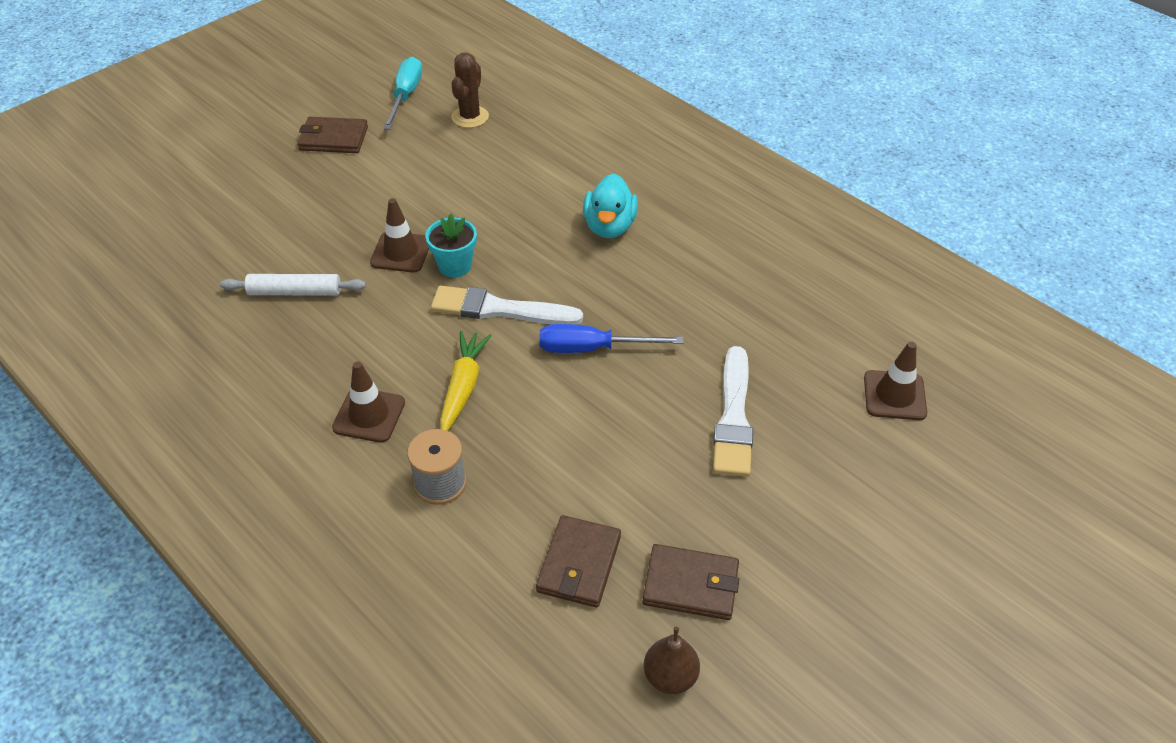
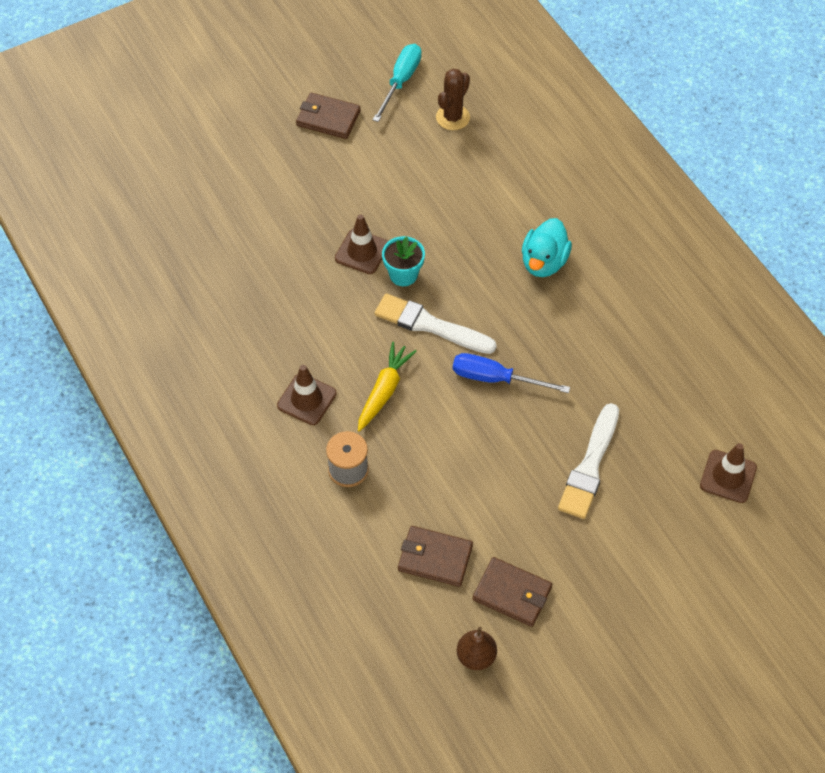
camera: 15 degrees right, 10 degrees up
white rolling pin [220,274,366,296] -> none
brown wallet [536,515,621,607] -> brown wallet turned 75 degrees clockwise [398,526,473,587]

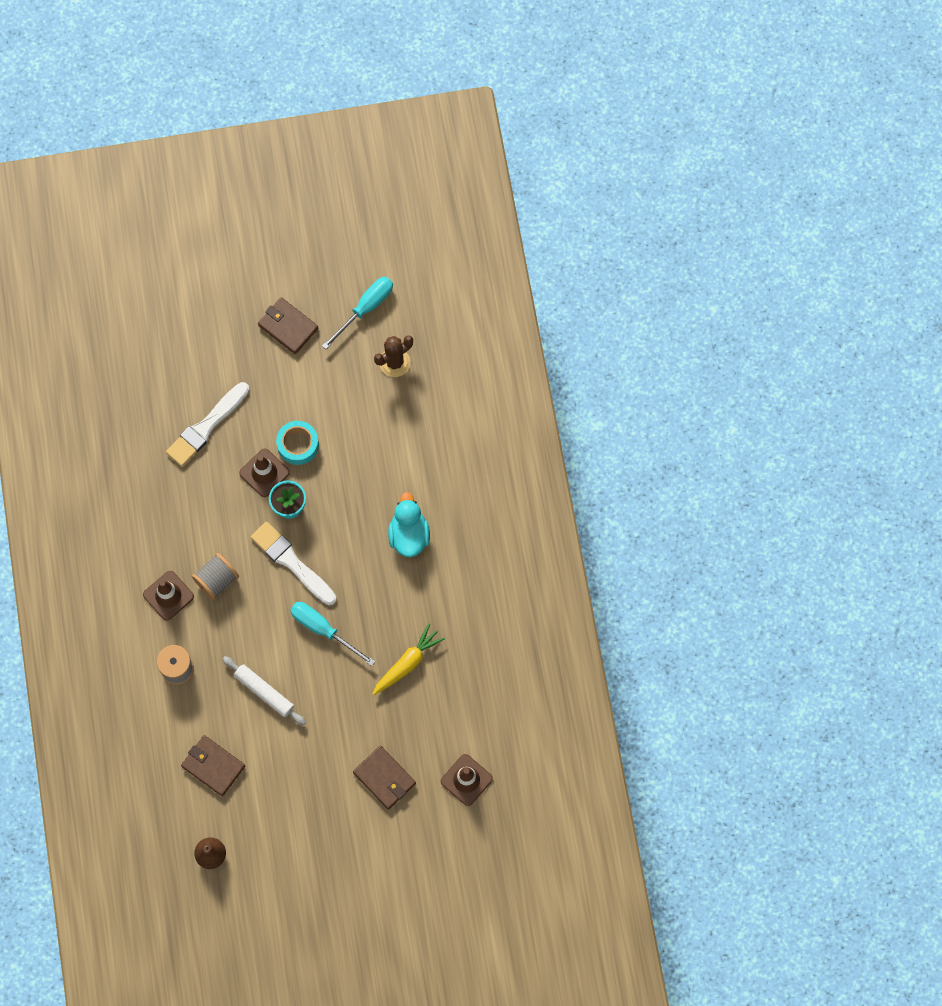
camera: 20 degrees right, 15 degrees up
yellow carrot [358,342,417,432] -> yellow carrot moved to [372,624,445,695]
blue screwdriver [453,353,570,393] -> turquoise screwdriver [290,602,375,666]
brown wallet [473,557,552,627] -> brown wallet moved to [353,746,416,809]
turquoise duck [522,218,572,277] -> turquoise duck turned 135 degrees clockwise [388,492,430,557]
white brush [558,403,619,519] -> white brush moved to [166,382,250,466]
none -> grey spool [192,553,239,600]
none -> white rolling pin [223,656,306,725]
none -> turquoise tape [276,421,319,465]

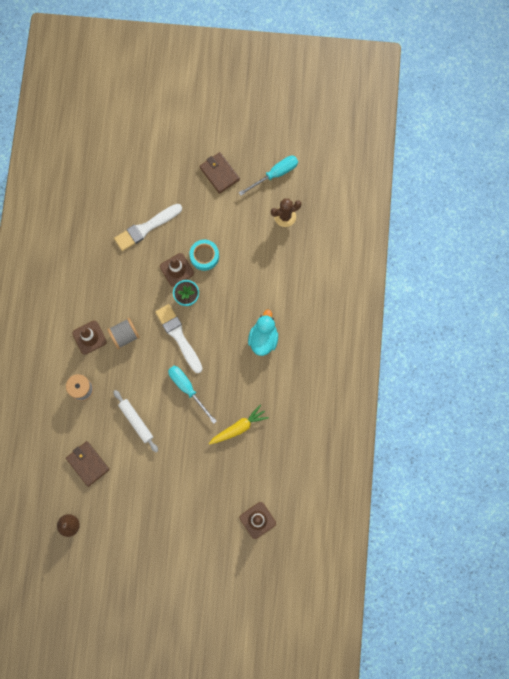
camera: 15 degrees right, 5 degrees up
brown wallet [353,746,416,809] -> none

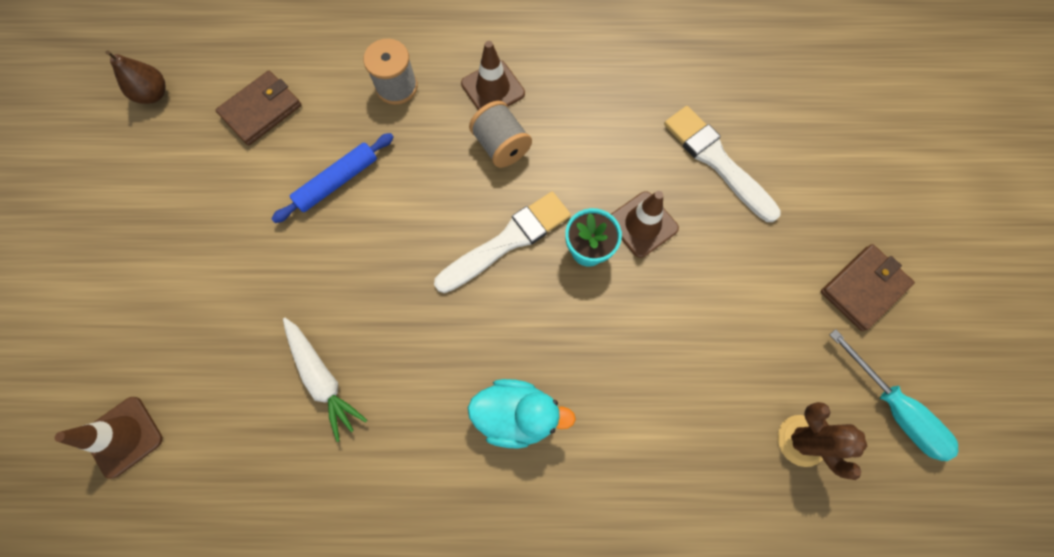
camera: 85 degrees right, 5 degrees down
white rolling pin [113,390,158,452] -> blue rolling pin [271,133,394,223]
turquoise screwdriver [168,366,217,424] -> none
turquoise tape [189,240,219,271] -> none
yellow carrot [209,404,269,445] -> white carrot [283,318,367,442]

